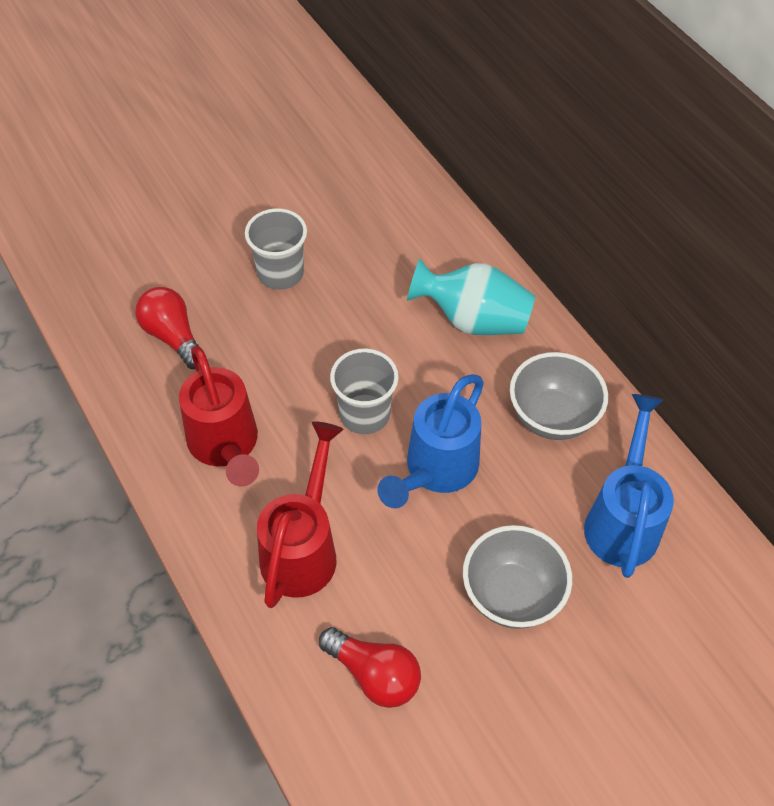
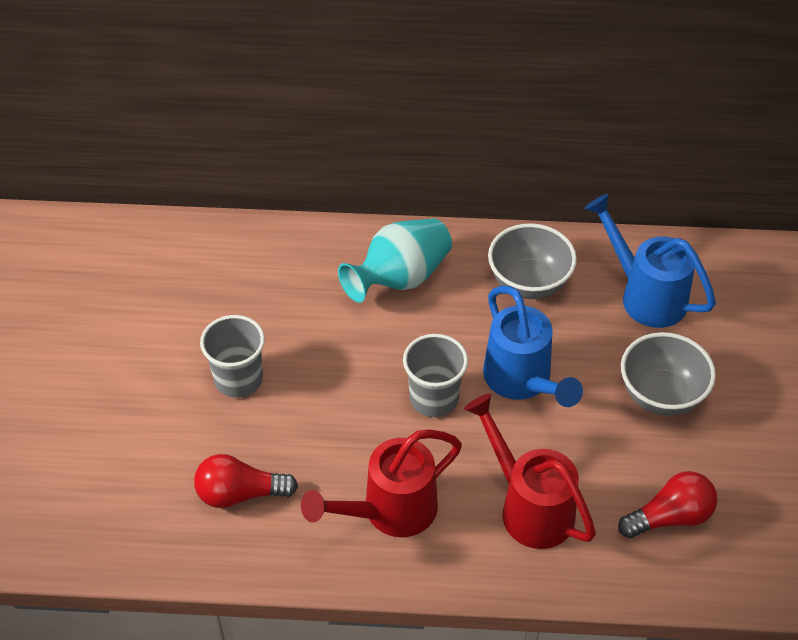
camera: 55 degrees left, 5 degrees down
red watering can [179,345,259,486] -> red watering can turned 135 degrees clockwise [301,429,462,537]

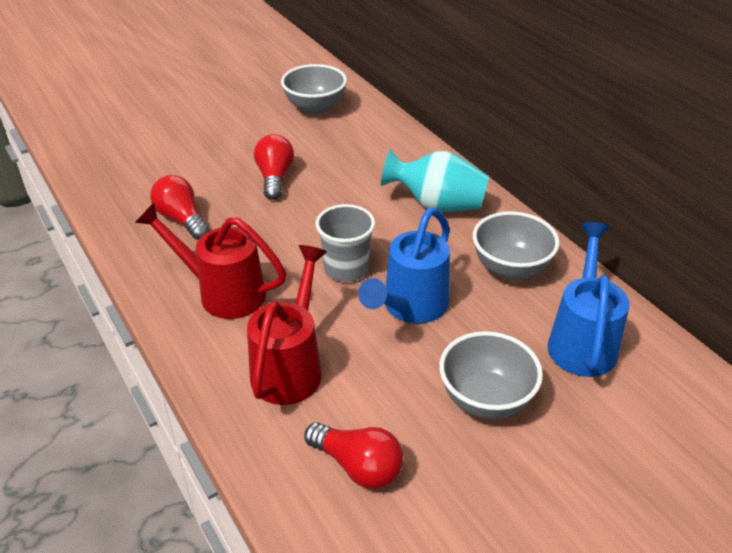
camera: 55 degrees right, 10 degrees down
grey cup [200,315,265,398] -> red light bulb [254,134,294,200]
none -> grey bowl [281,64,347,115]

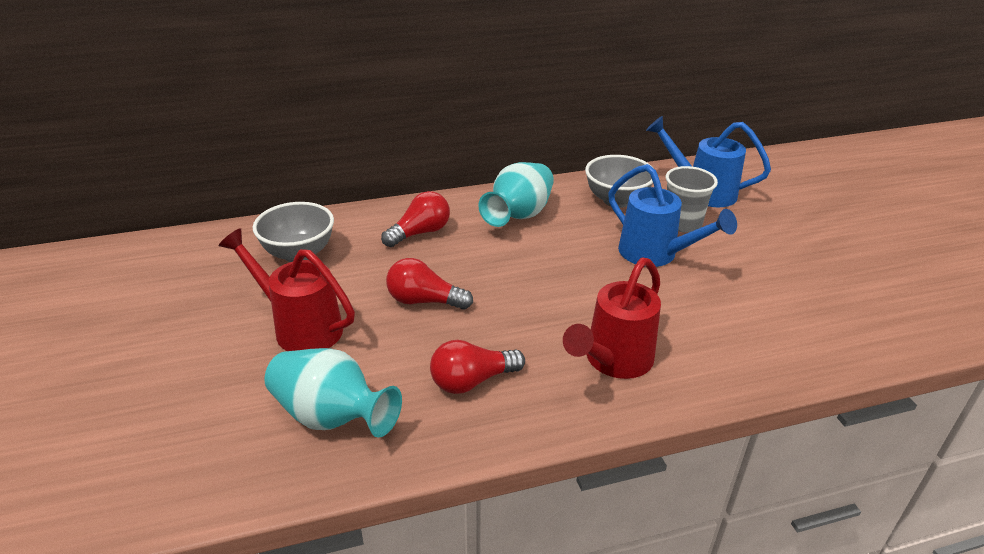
camera: 75 degrees left, 5 degrees down
red watering can [247,245,327,405] -> red watering can moved to [218,228,355,351]
red light bulb [304,422,404,489] -> red light bulb moved to [381,191,450,247]
grey cup [316,204,375,282] -> grey cup moved to [666,166,718,233]
grey bowl [439,331,543,419] -> none
none -> turquoise vase [264,348,402,437]

